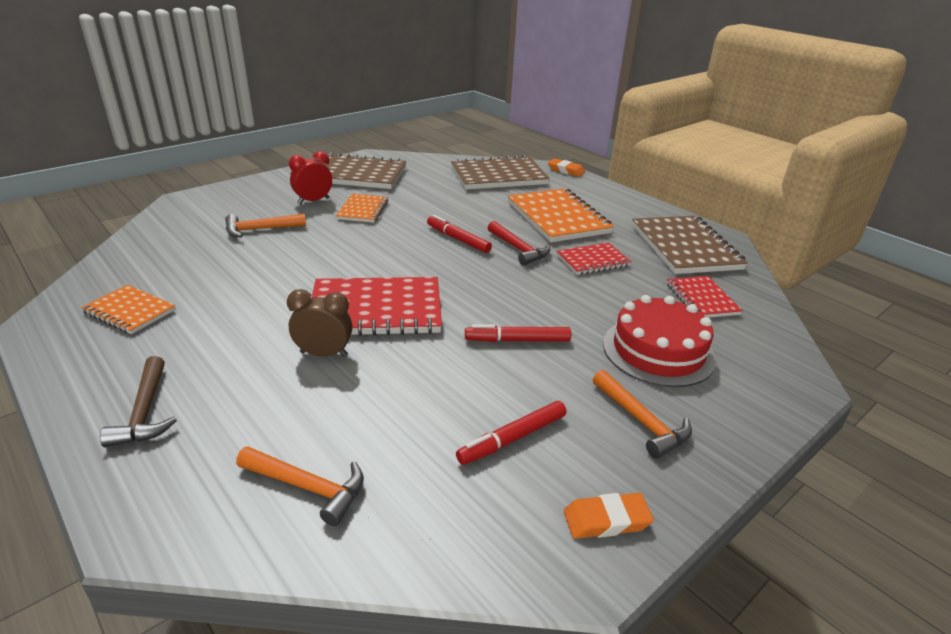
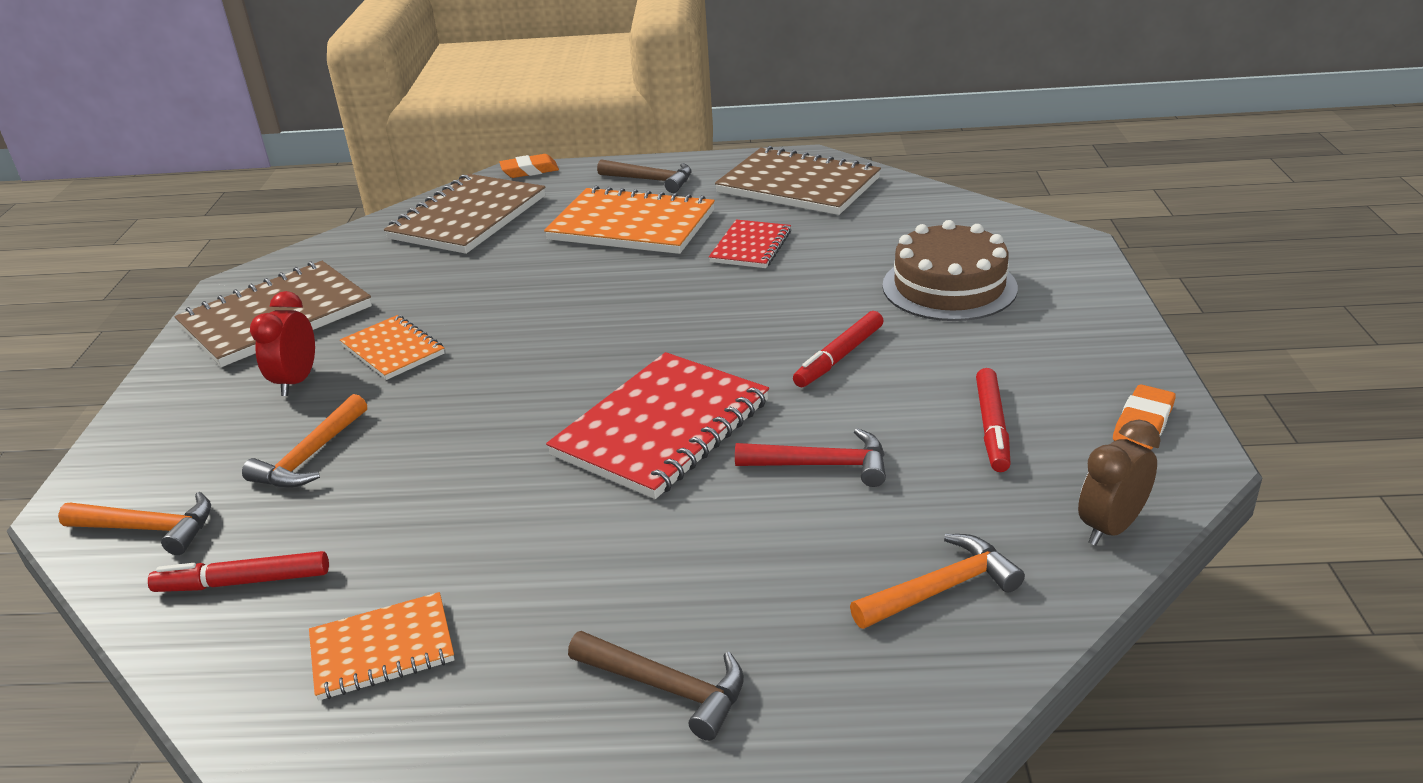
camera: 45 degrees left, 0 degrees up
brown clock [287,289,352,357] -> brown clock moved to [1078,420,1161,546]
red marker [427,215,492,253] -> red marker moved to [148,551,329,592]
red hammer [488,221,550,265] -> red hammer moved to [735,428,886,487]
orange hammer [593,370,692,459] -> orange hammer moved to [58,492,211,555]
red cake [603,295,716,387] -> brown cake [882,220,1018,321]
red notebook [667,276,743,318] -> none
none -> brown hammer [597,159,692,193]

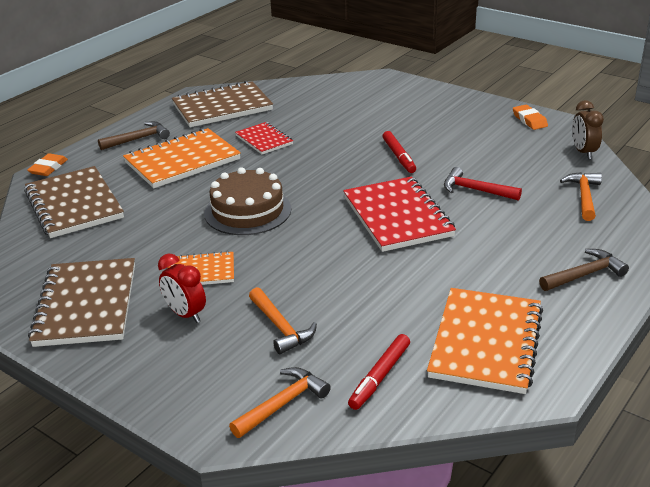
camera: 55 degrees left, 0 degrees up
orange notebook [309,592,455,701] -> orange notebook [427,288,543,394], size x1.78
red hammer [735,428,886,487] -> red hammer turned 105 degrees counterclockwise [444,167,522,201]
brown cake [882,220,1018,321] -> brown cake moved to [204,167,291,235]
red marker [976,368,1011,472] -> none

